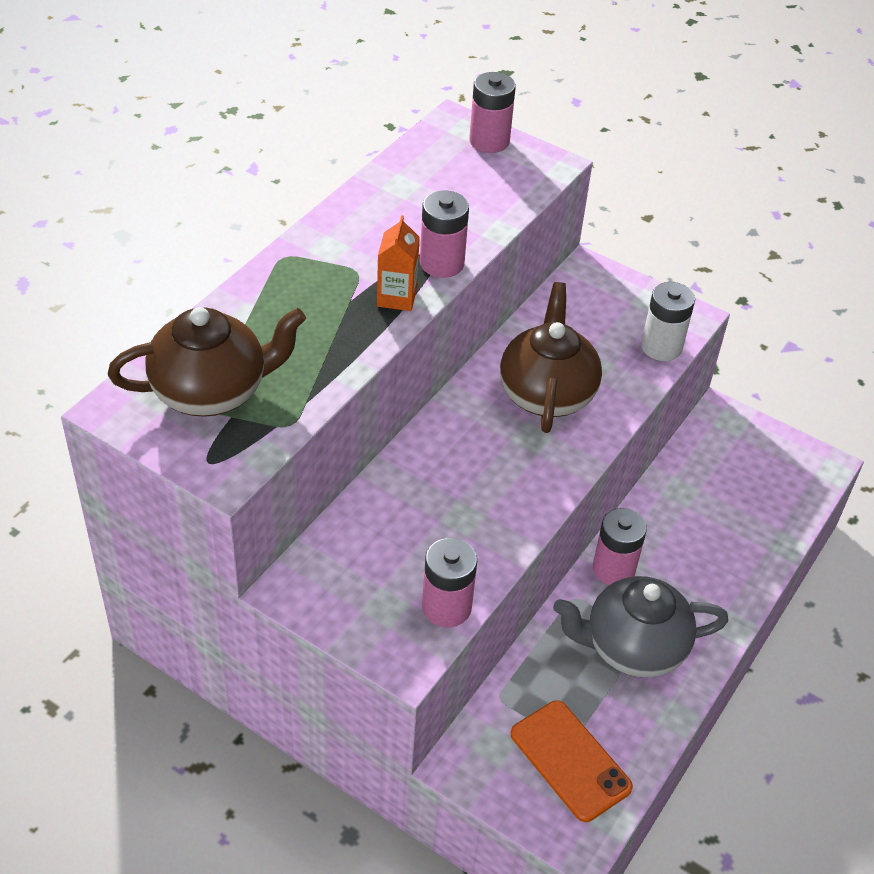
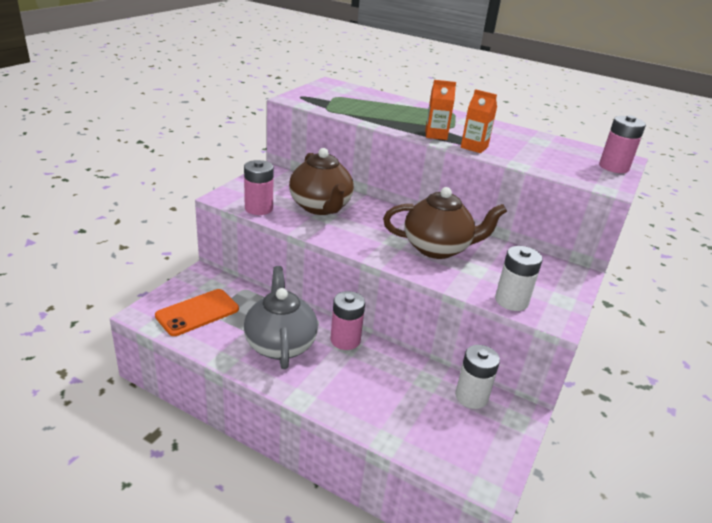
camera: 85 degrees right, 15 degrees down
brown teapot [108,307,306,417] -> brown teapot moved to [289,148,354,215]
pink battery [420,191,469,278] -> orange carton [461,89,497,153]
none -> white battery [455,345,500,409]

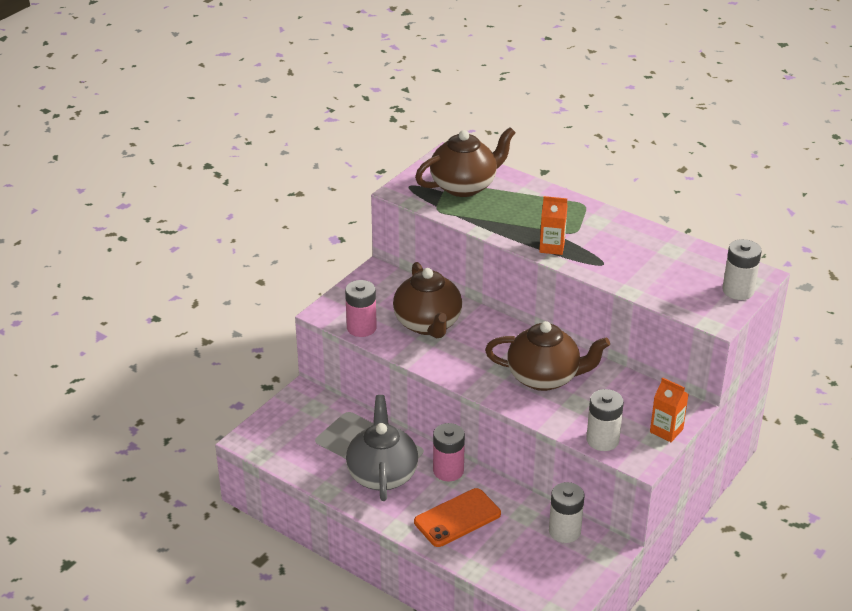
camera: 10 degrees right, 5 degrees up
orange phone [155,289,239,336] -> orange phone moved to [414,488,501,547]
orange carton [461,89,497,153] -> orange carton moved to [650,377,688,442]
pink battery [599,115,646,173] -> white battery [722,239,762,300]
none -> brown teapot [415,127,516,197]

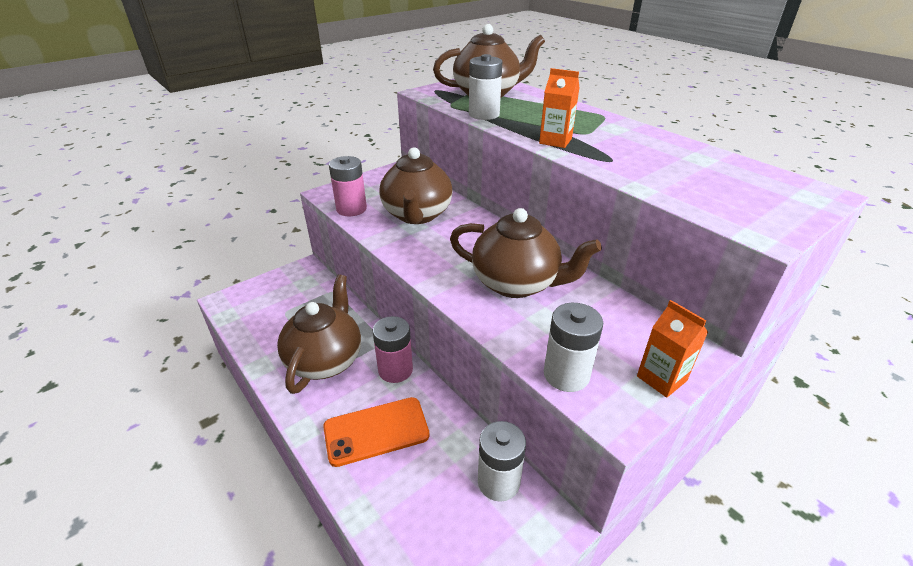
camera: 15 degrees right, 0 degrees up
grey teapot [346,395,418,501] -> brown teapot [277,274,361,394]
white battery [722,239,762,300] -> white battery moved to [469,54,502,120]

